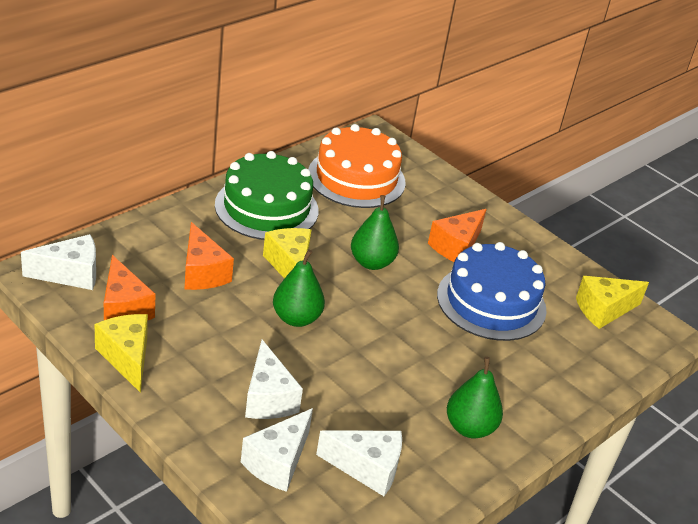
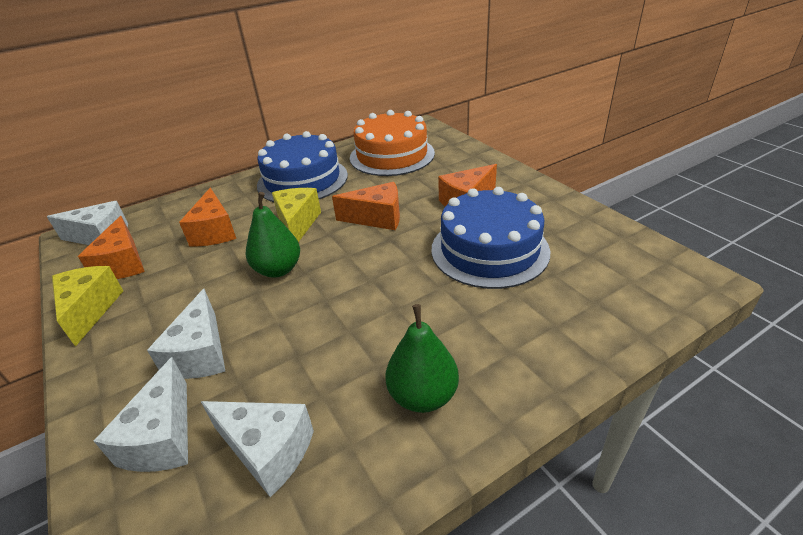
camera: 20 degrees right, 0 degrees up
green cake [215,151,319,240] -> blue cake [257,131,348,202]
white cheese [241,408,313,492] -> white cheese turned 45 degrees counterclockwise [94,357,188,472]
green pear [351,195,399,270] -> orange cheese [332,182,400,230]
yellow cheese [576,276,649,329] -> none

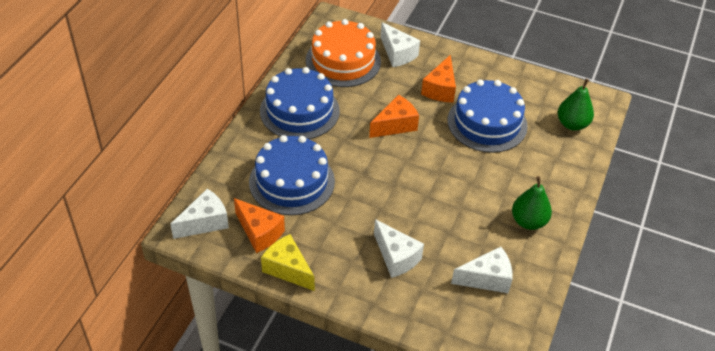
camera: 40 degrees left, 10 degrees up
white cheese [94,357,188,472] -> white cheese moved to [381,22,420,67]
orange cheese [179,188,236,246] -> blue cake [249,135,335,215]
green pear [246,192,300,278] -> green pear moved to [558,79,594,131]
yellow cheese [272,188,321,242] -> none

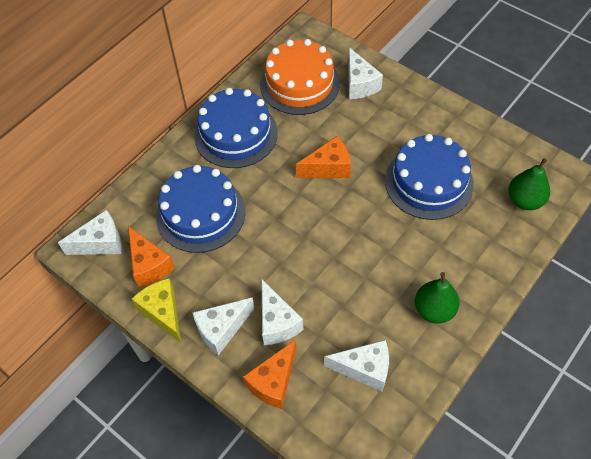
camera: 20 degrees right, 10 degrees up
orange cheese [421,55,456,103] -> orange cheese moved to [243,340,296,409]
none -> white cheese [192,297,255,356]

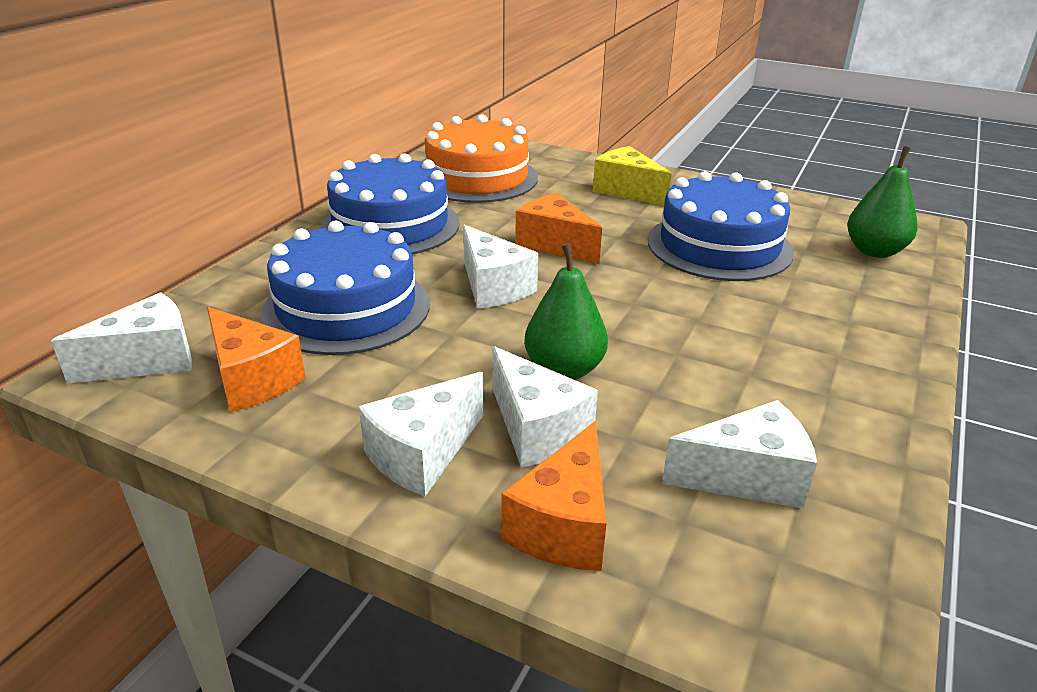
camera: 15 degrees left, 25 degrees down
yellow cheese [132,278,181,343] -> yellow cheese moved to [593,146,672,206]
orange cheese [296,136,351,178] -> orange cheese turned 105 degrees counterclockwise [515,193,602,264]
white cheese [348,47,383,99] -> white cheese moved to [463,225,538,309]
green pear [415,272,459,324] -> green pear moved to [524,243,608,380]

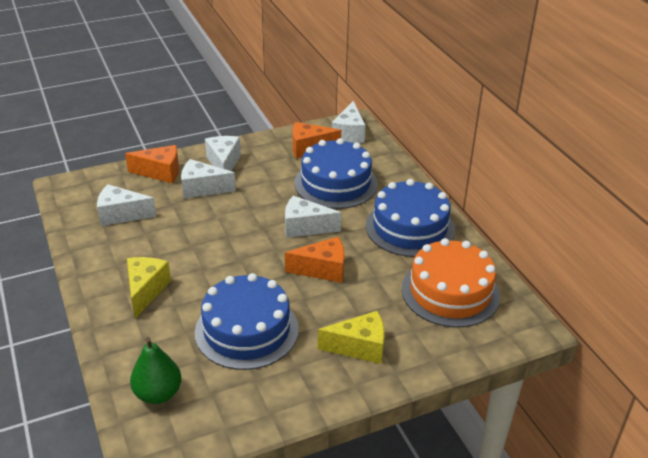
camera: 130 degrees right, 5 degrees up
orange cheese [501,421,607,571] -> orange cheese turned 120 degrees clockwise [125,145,179,183]
green pear [524,243,608,380] -> none
white cheese [662,400,817,509] -> white cheese turned 60 degrees clockwise [97,184,156,226]
none -> yellow cheese [127,257,171,318]

